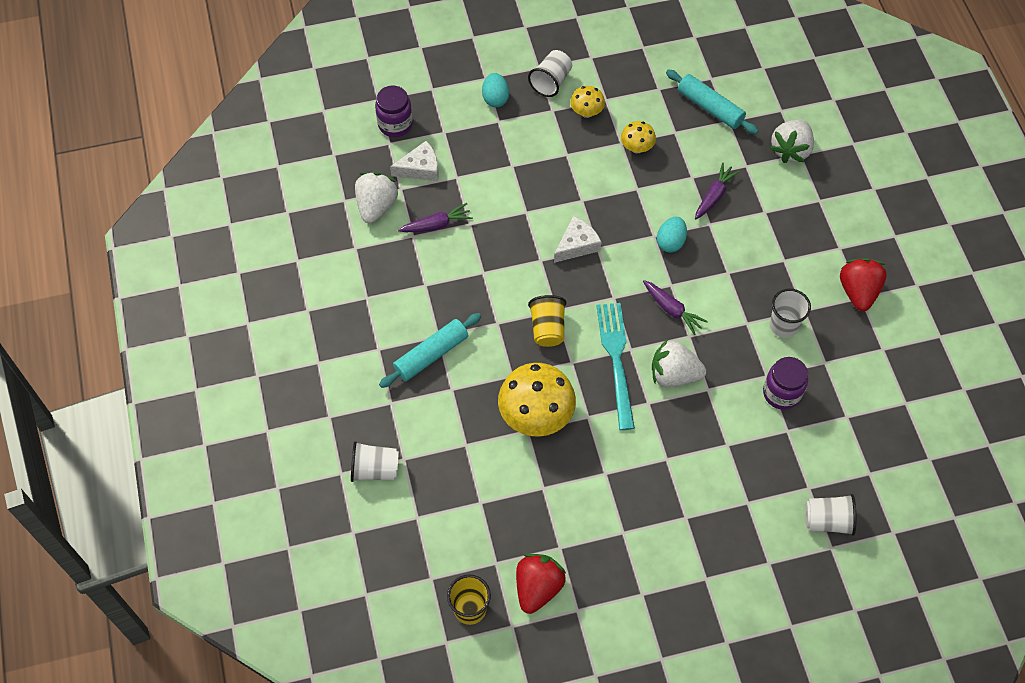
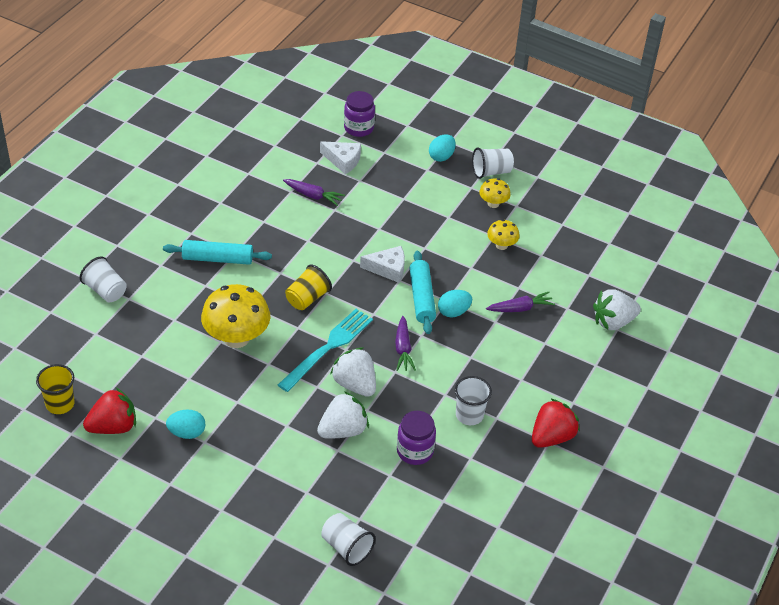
camera: 40 degrees right, 15 degrees down
white strawberry [355,172,398,223] -> white strawberry moved to [317,391,369,439]
turquoise rolling pin [666,69,758,134] -> turquoise rolling pin moved to [409,251,436,334]
none -> turquoise egg [166,410,205,439]

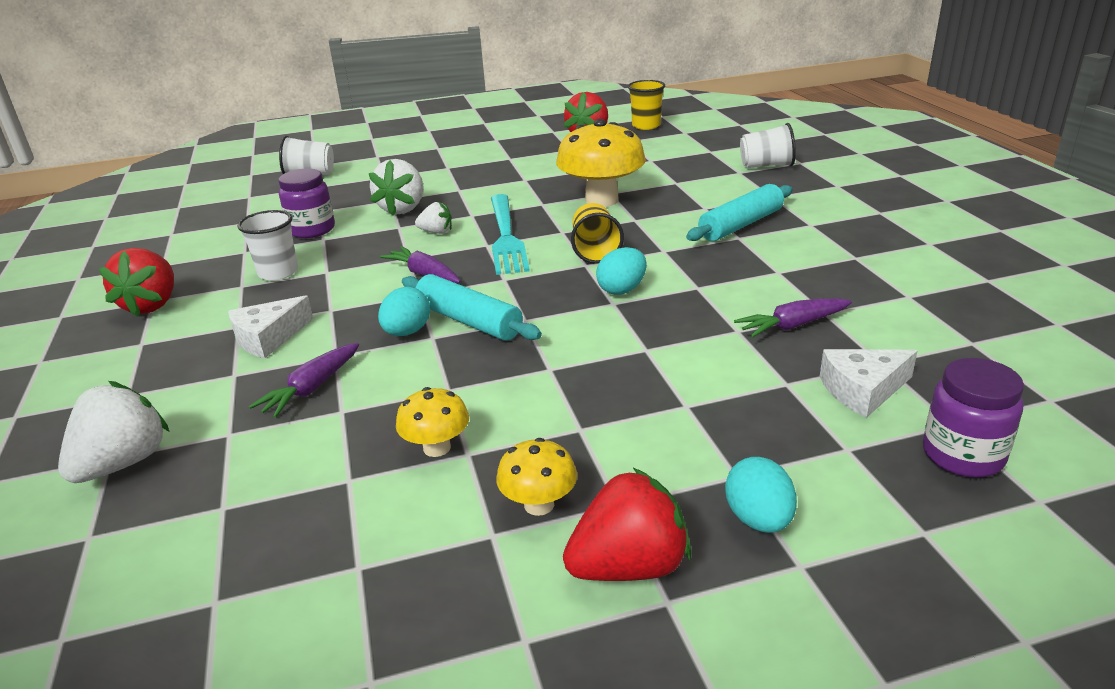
camera: 140 degrees right, 15 degrees down
turquoise egg [166,410,205,439] -> turquoise egg moved to [596,247,647,295]
white strawberry [330,347,376,397] -> white strawberry [415,202,452,234], size x0.55
white cheese [360,246,405,283] -> white cheese moved to [228,295,313,358]
white cup [472,147,514,179] -> red strawberry [563,468,691,581]

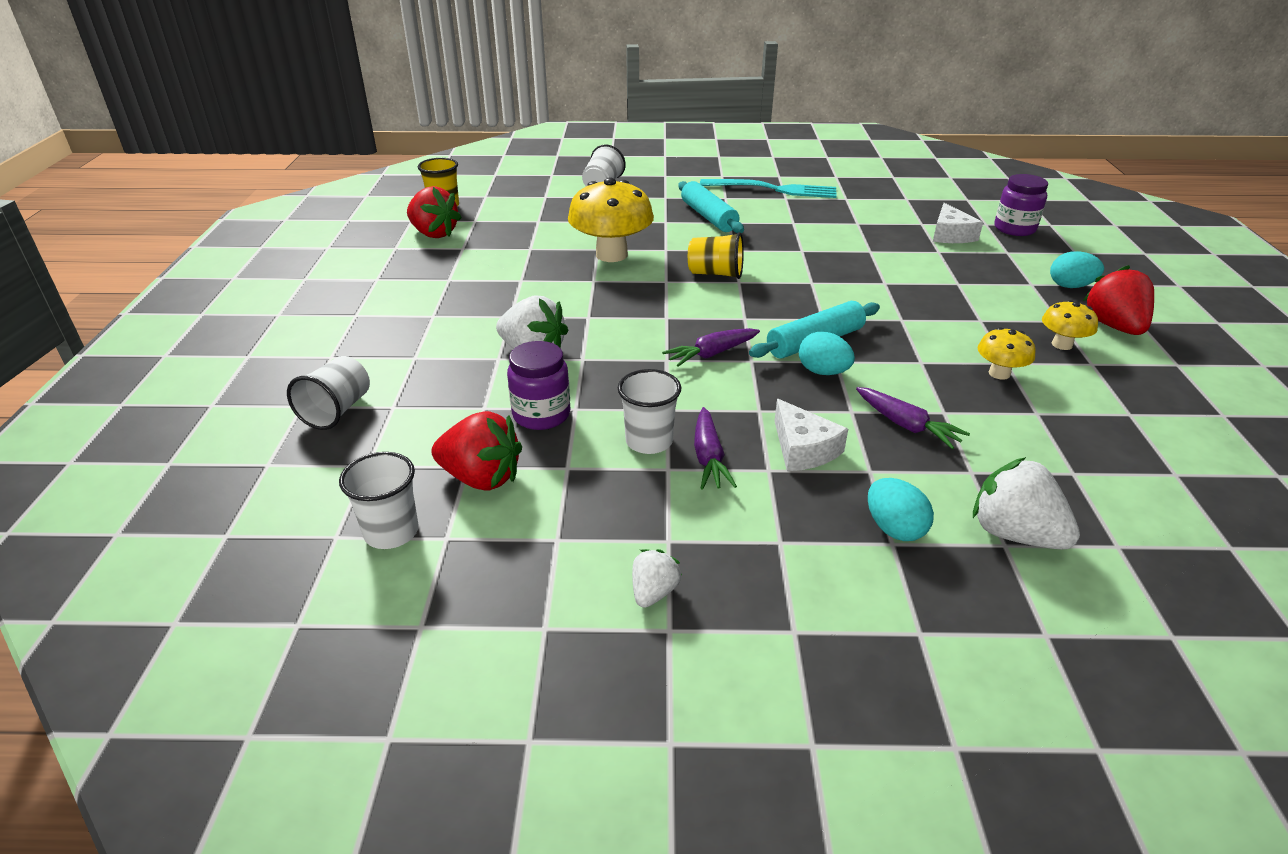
camera: 75 degrees left, 5 degrees up
red strawberry [99,248,174,317] -> red strawberry moved to [431,411,522,490]
white strawberry [415,202,452,234] -> white strawberry moved to [632,549,682,608]
turquoise fork [491,194,530,275] -> turquoise fork moved to [700,179,837,198]
turquoise egg [596,247,647,295] -> turquoise egg moved to [868,478,934,541]
purple carrot [734,298,852,338] -> purple carrot moved to [694,407,737,490]
none -> white cup [339,452,419,549]

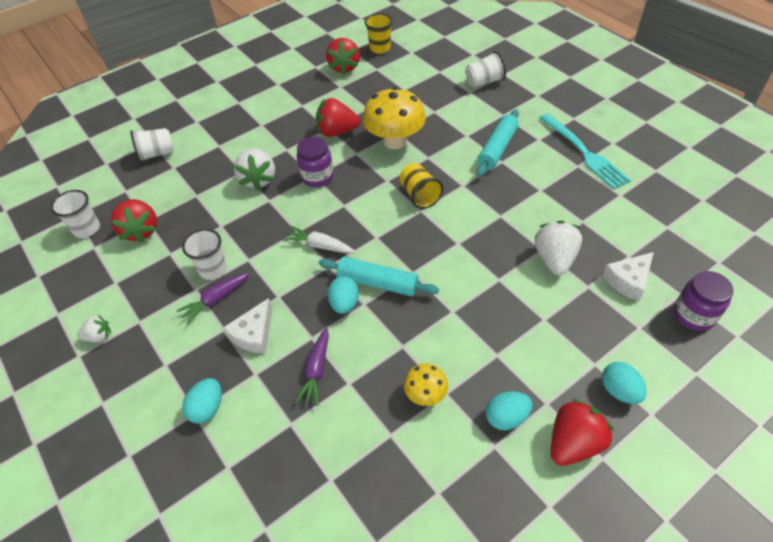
camera: 55 degrees right, 15 degrees up
purple jar [507,341,570,430] -> purple jar moved to [297,137,334,187]
purple carrot [662,328,760,367] -> white carrot [283,226,355,253]
white strawberry [973,457,1080,550] -> white strawberry moved to [535,221,582,275]
yellow mushroom [1042,300,1098,350] -> turquoise egg [486,391,532,430]
none -> red strawberry [316,98,360,137]

